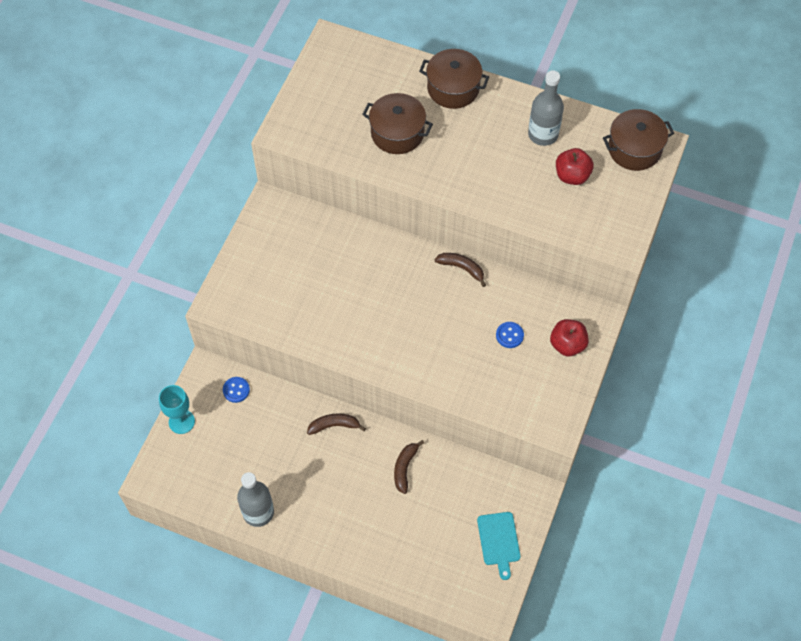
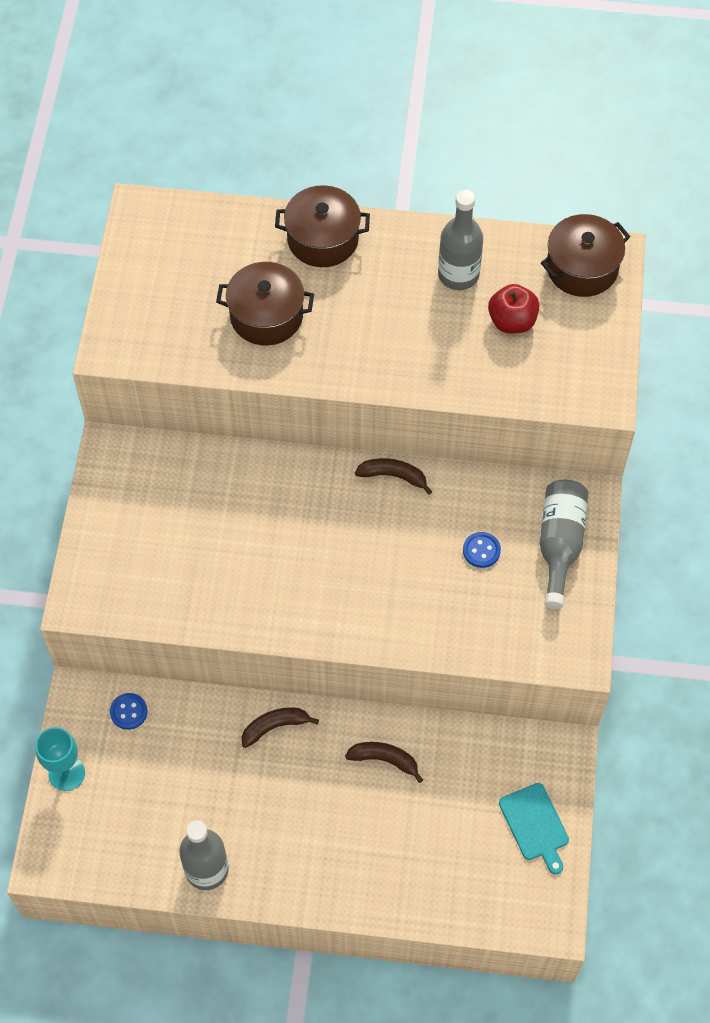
camera: 15 degrees left, 0 degrees up
brown banana [394,440,424,494] -> brown banana turned 105 degrees clockwise [345,742,423,783]
red apple [550,319,589,356] -> grey bottle [539,480,588,609]

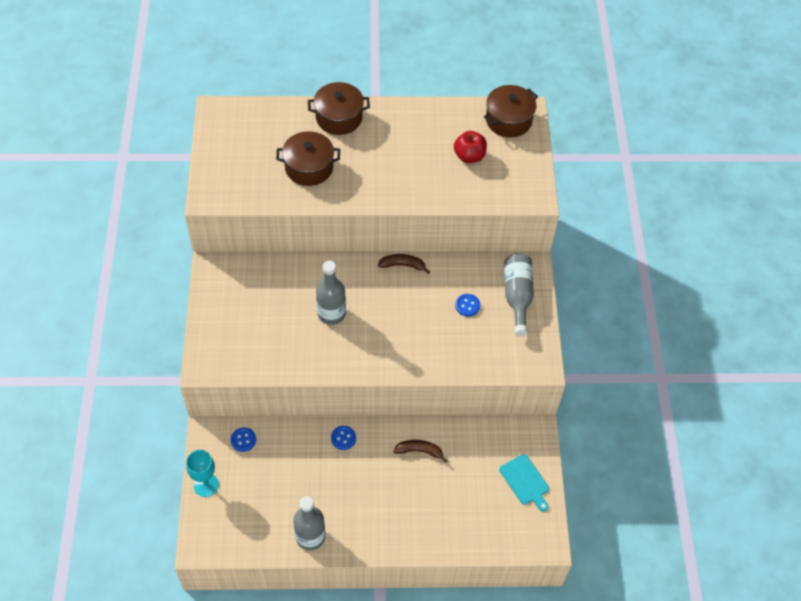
camera: 10 degrees left, 5 degrees down
brown banana [241,707,319,748] -> blue button [331,426,356,450]
grey bottle [438,190,483,290] -> grey bottle moved to [316,261,346,325]

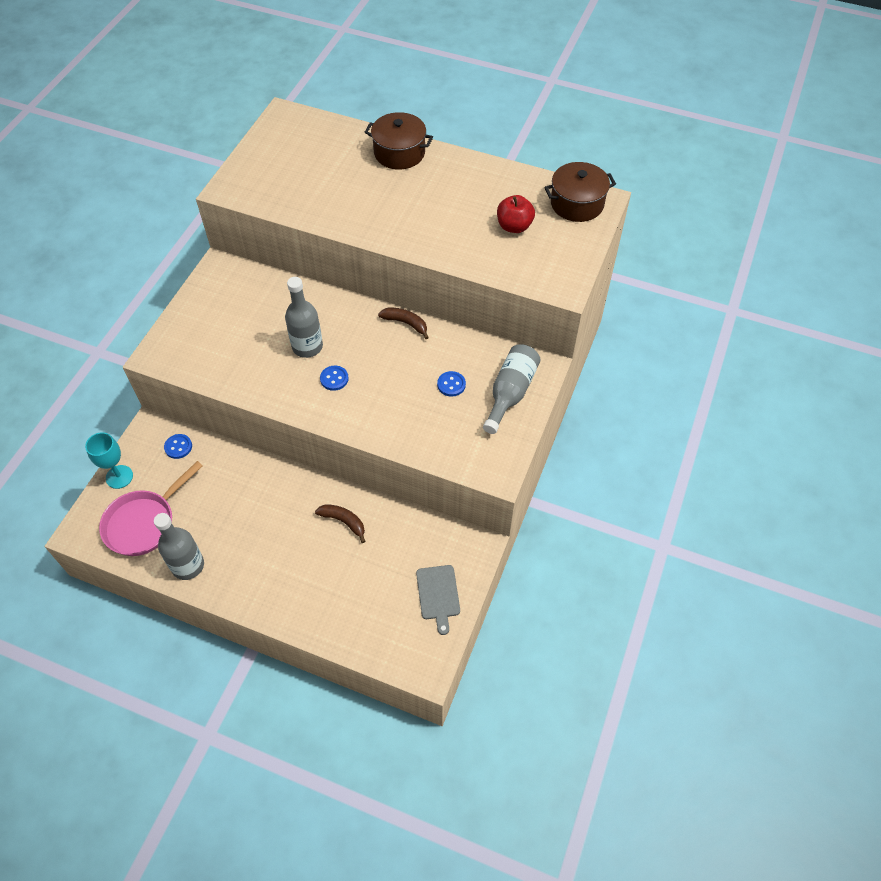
camera: 25 degrees right, 0 degrees up
brown pot [276,131,340,186] -> none
blue button [331,426,356,450] -> blue button moved to [320,365,349,391]
turquoise cutting board [499,454,549,512] -> grey cutting board [416,565,460,635]
none -> pink pan [99,461,203,556]

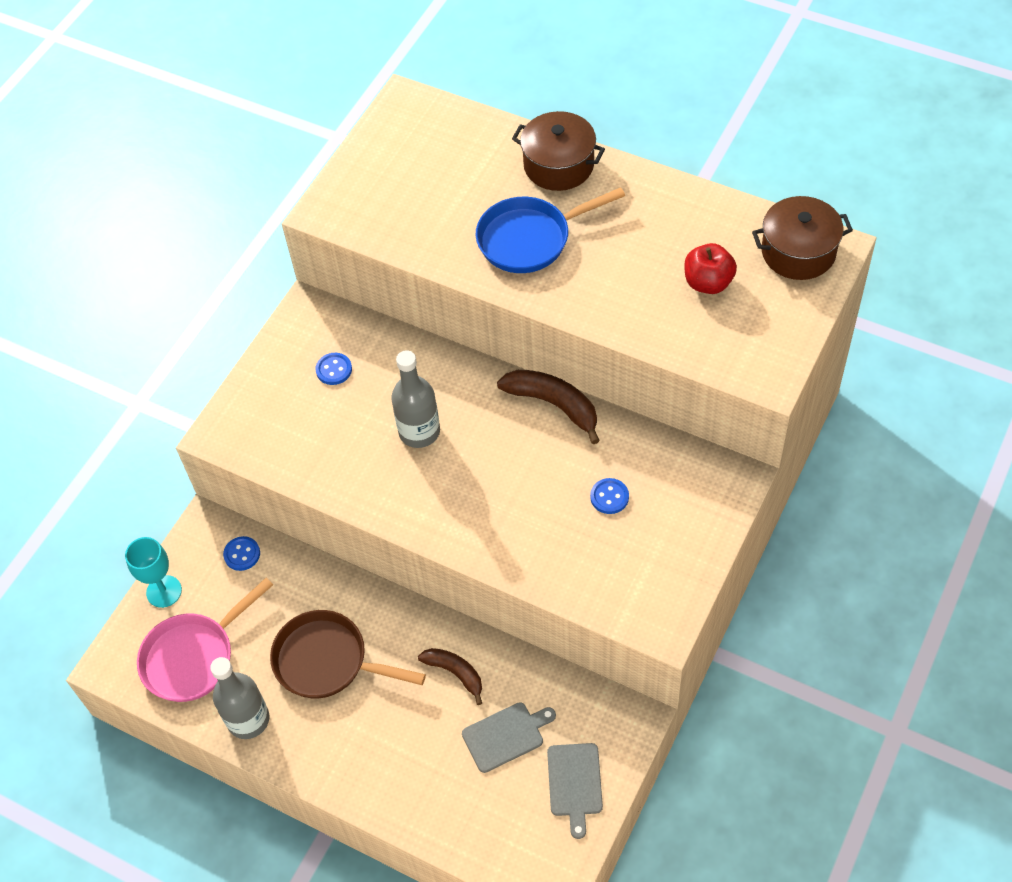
camera: 10 degrees right, 0 degrees up
blue button [320,365,349,391] -> blue button moved to [316,353,352,385]
brown banana [378,308,429,339] -> brown banana [497,370,600,444], size x1.54
grey bottle [483,344,541,434] -> none
none -> brown pan [270,610,426,698]
none -> grey cutting board [462,702,556,773]
none -> blue pan [475,187,625,273]

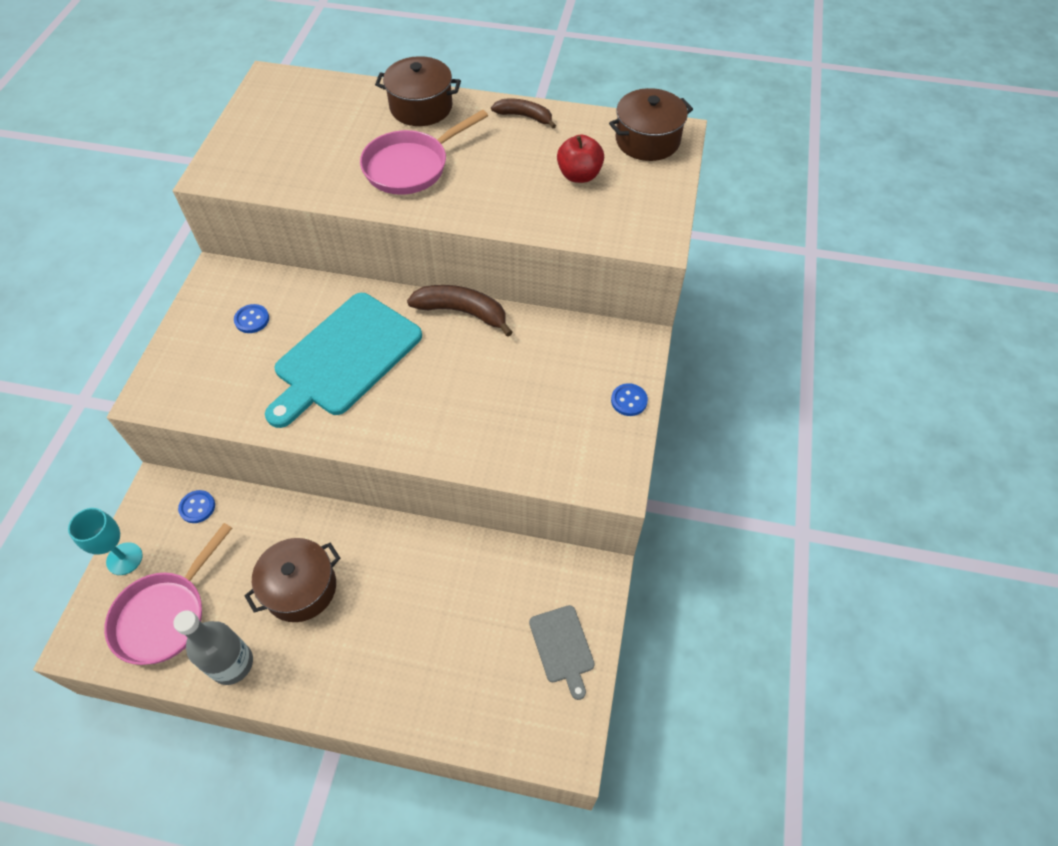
camera: 20 degrees left, 0 degrees up
brown pan [270,610,426,698] -> brown pot [245,538,340,622]
grey bottle [391,350,440,448] -> turquoise cutting board [265,293,422,428]
brown banana [418,648,482,705] -> brown banana moved to [491,99,556,128]
grey cutting board [462,702,556,773] -> none
blue pan [475,187,625,273] -> pink pan [360,109,488,195]
blue button [590,478,629,514] -> blue button moved to [611,383,648,416]

